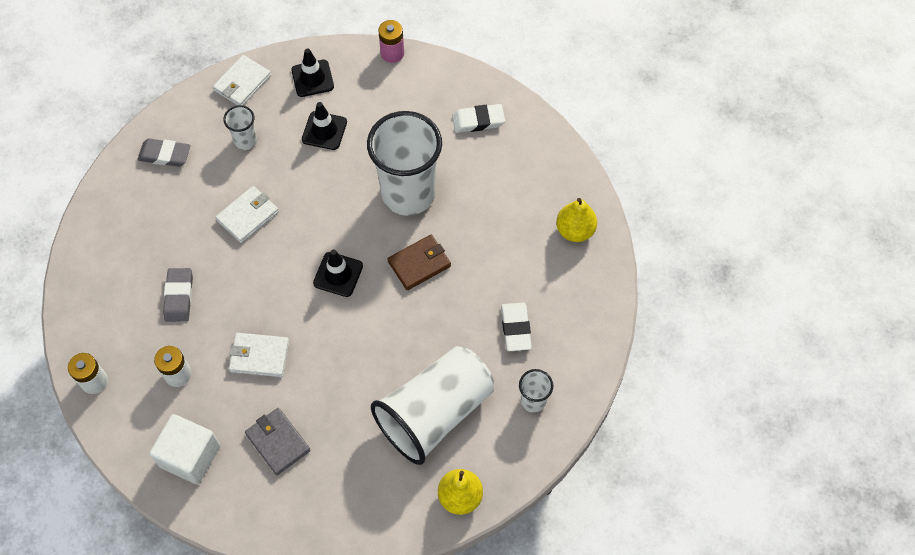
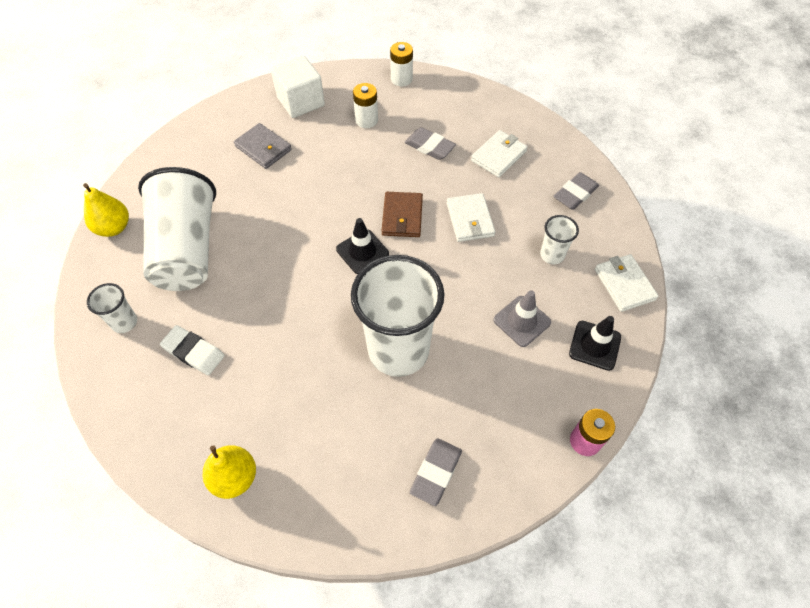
camera: 125 degrees right, 5 degrees down
white wallet [229,333,289,377] -> white wallet moved to [471,130,528,177]
grey wallet [245,408,311,475] -> grey wallet turned 45 degrees clockwise [234,123,292,169]
black traffic cone [302,102,347,150] -> grey traffic cone [493,290,551,347]
brown wallet [387,235,451,290] -> brown wallet moved to [381,192,423,237]
white eraser [452,104,505,133] -> grey eraser [410,438,462,506]

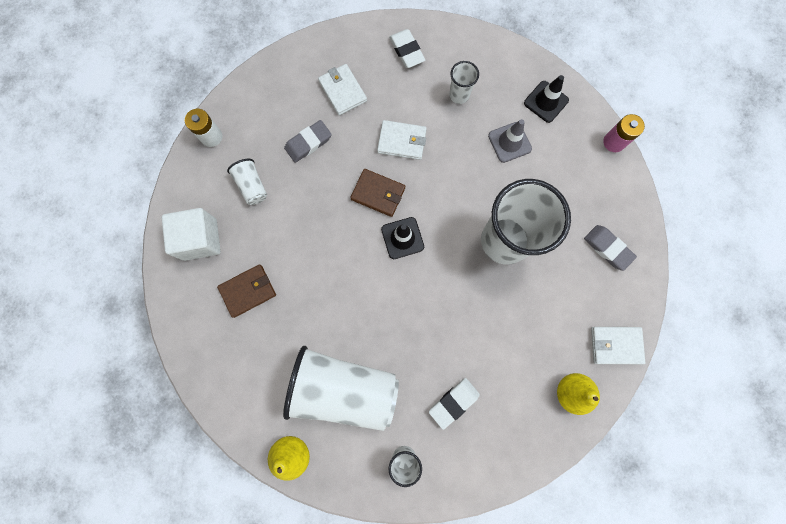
camera: 70 degrees left, 20 degrees up
grey wallet [234,123,292,169] -> brown wallet [217,264,276,318]
white battery [353,83,378,128] -> white cup [227,159,267,205]
grey eraser [553,172,599,210] -> white eraser [389,29,425,68]
white wallet [595,254,659,312] -> white wallet moved to [591,327,645,364]

